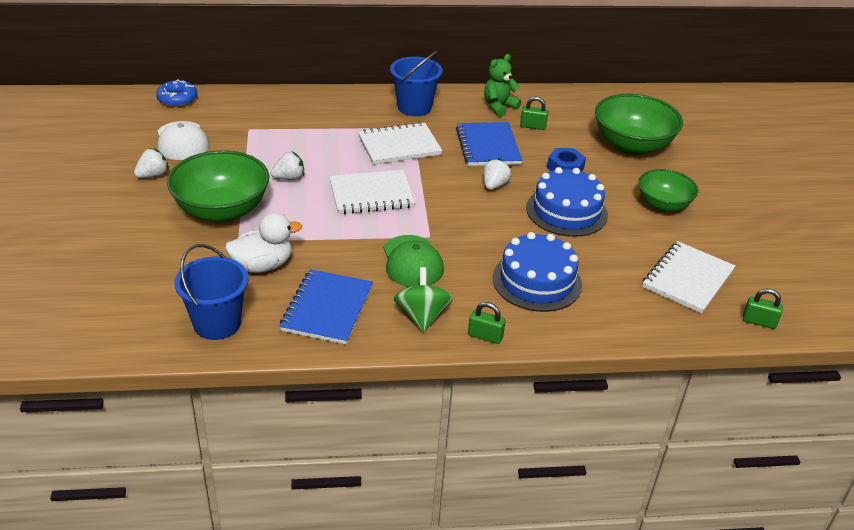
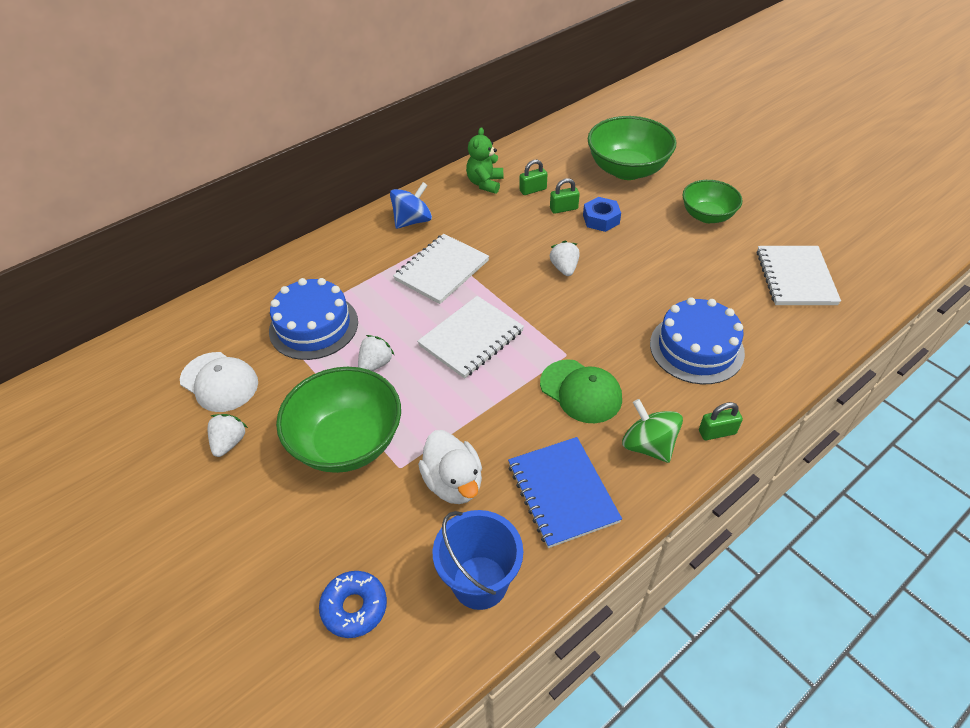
camera: 30 degrees left, 10 degrees up
blue donut [156,79,198,107] -> blue donut moved to [319,571,387,638]
white duck [225,212,302,273] -> white duck turned 120 degrees clockwise [418,430,482,504]
blue bucket [390,51,443,116] -> blue spinning top [390,182,432,229]
blue notebook [456,122,522,166] -> none
blue cake [526,167,608,237] -> blue cake moved to [269,278,358,360]
green padlock [743,288,783,329] -> green padlock moved to [550,178,580,214]

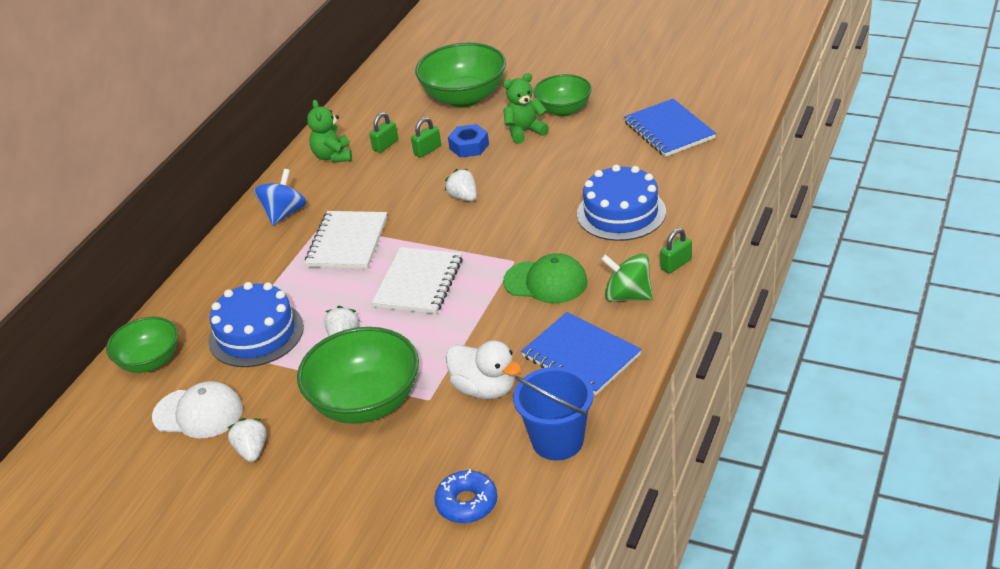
camera: 25 degrees left, 10 degrees down
white notebook [757,246,841,305] -> blue notebook [624,99,716,157]
none -> green bowl [106,317,178,373]
none -> green teddy bear [503,73,549,144]

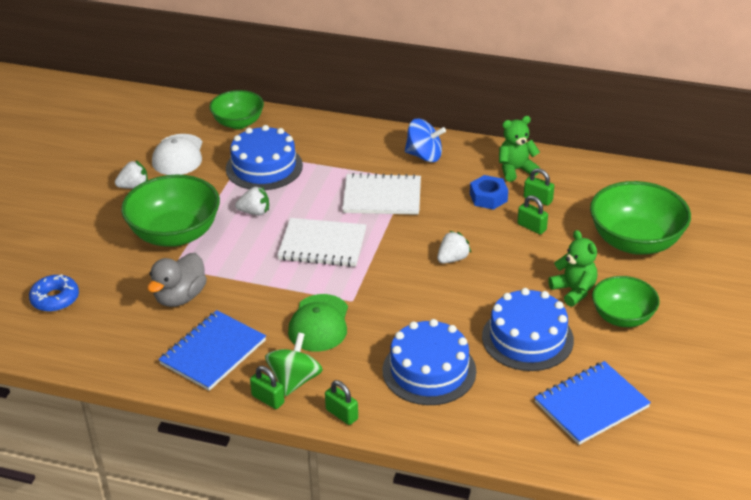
camera: 80 degrees right, 0 degrees up
white duck [446,341,522,399] -> grey duck [148,253,207,307]
blue nut [448,124,489,158] -> blue nut moved to [470,175,508,210]
blue bucket [513,367,594,460] -> none
none -> green padlock [250,366,285,409]
none -> blue cake [482,288,574,371]

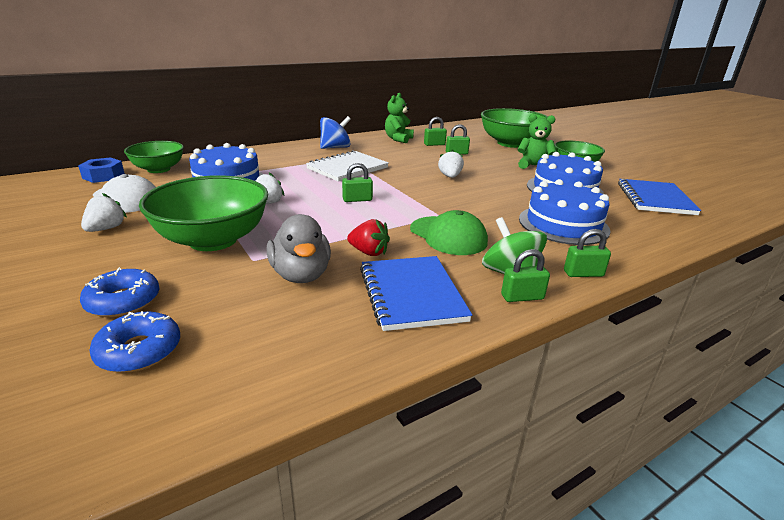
camera: 50 degrees left, 10 degrees down
white notebook [277,218,366,267] -> green padlock [342,163,373,202]
blue nut [470,175,508,210] -> blue nut moved to [78,157,125,183]
none -> blue donut [80,267,159,317]
none -> red strawberry [347,219,390,256]

